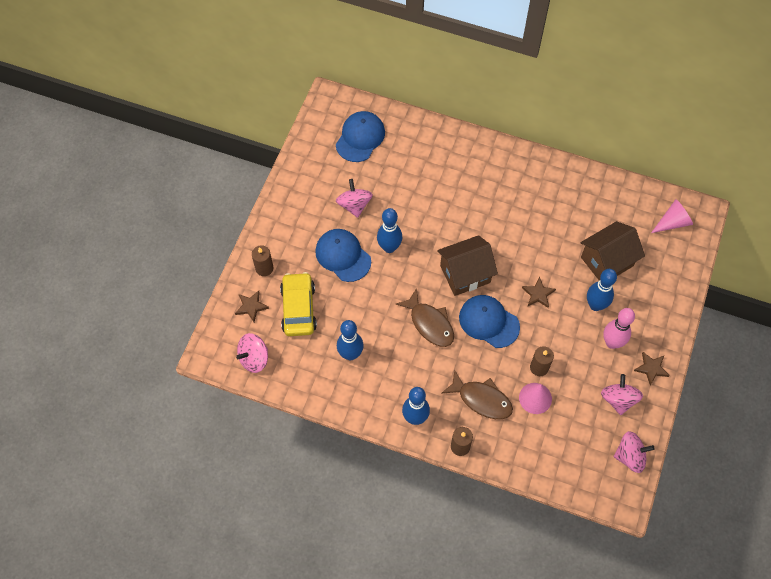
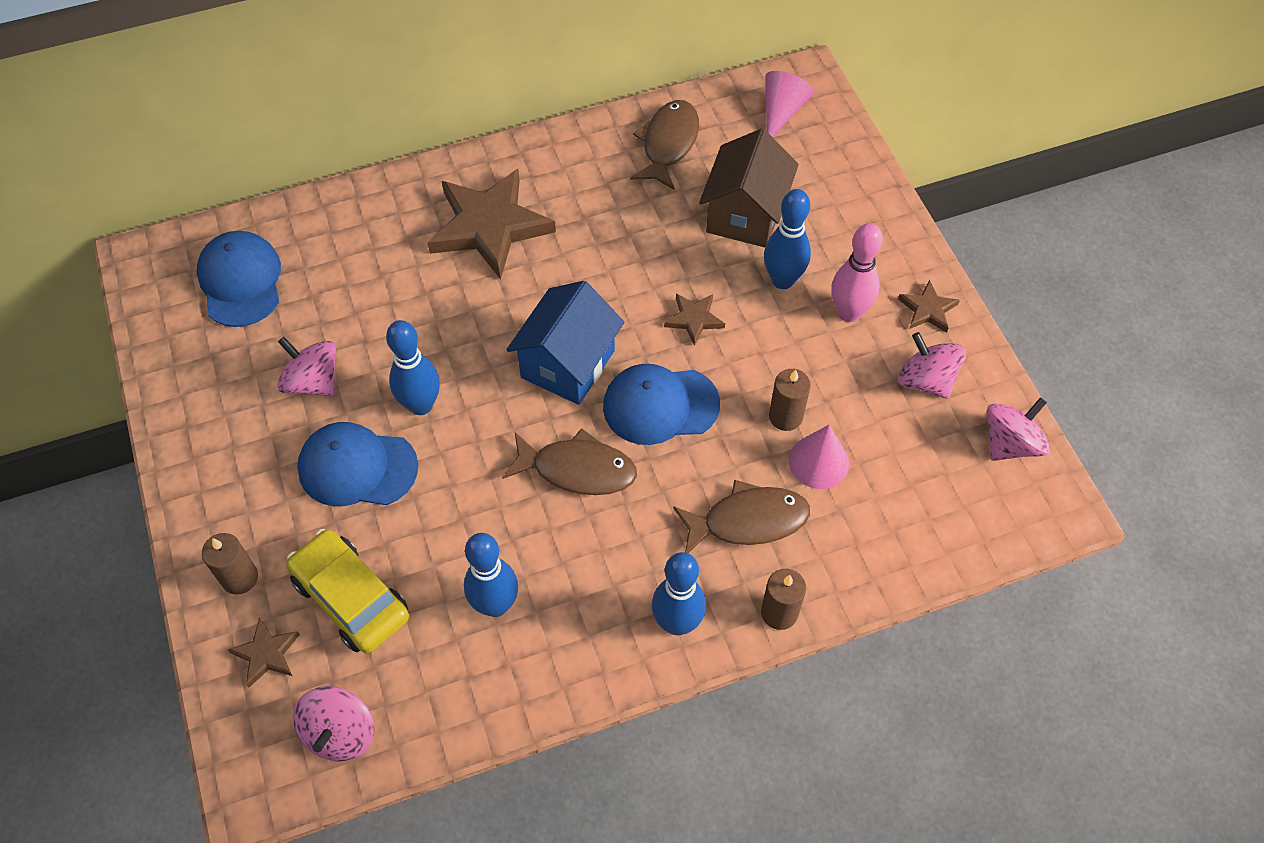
camera: 40 degrees left, 5 degrees down
brown house [437,235,498,296] -> blue house [506,281,624,405]
none -> brown star [427,169,556,280]
none -> brown fish [630,100,699,190]

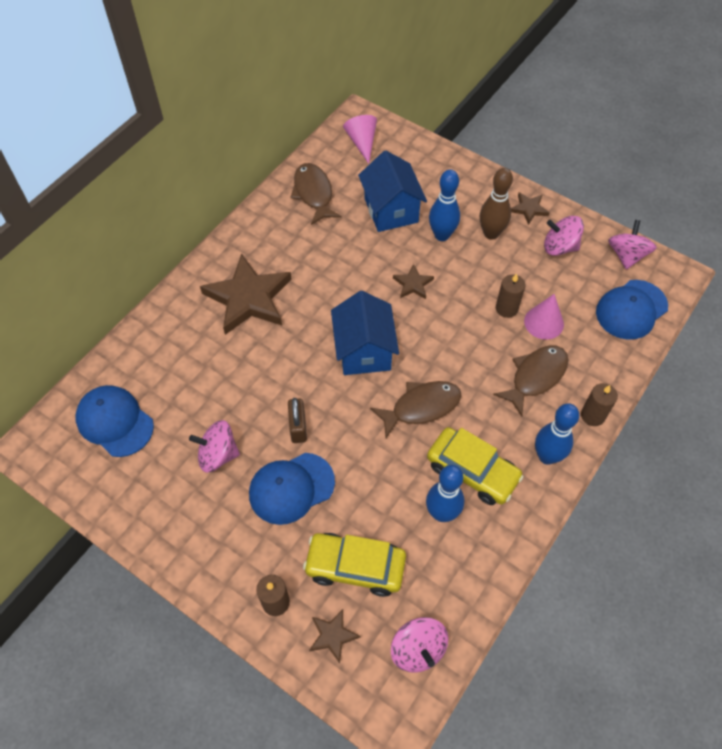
camera: 35 degrees left, 0 degrees up
blue bowling pin [386,320,440,415] -> brown padlock [288,398,307,443]
blue cap [603,364,720,445] -> blue cap moved to [596,280,668,340]
brown house [699,129,799,247] -> blue house [358,150,427,232]
pink bowling pin [831,223,883,322] -> brown bowling pin [480,168,513,240]
none -> yellow car [427,427,524,505]

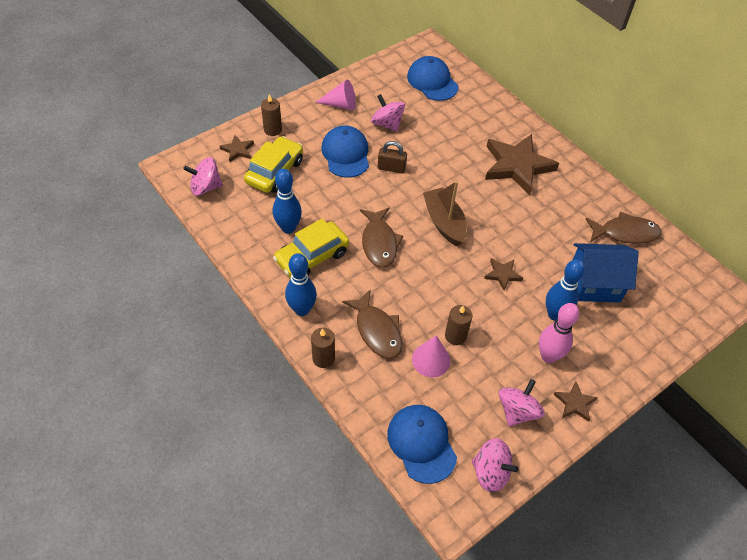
camera: 105 degrees right, 5 degrees down
blue cap [75,385,154,457] -> blue cap turned 90 degrees counterclockwise [407,56,458,101]
pink spinning top [189,420,240,472] -> pink spinning top turned 60 degrees counterclockwise [371,94,405,132]
blue house [331,291,399,375] -> brown boat [423,181,467,246]
pink cone [343,115,377,164] -> pink cone moved to [315,79,356,110]
brown bowling pin [480,168,513,240] -> pink bowling pin [539,303,579,363]

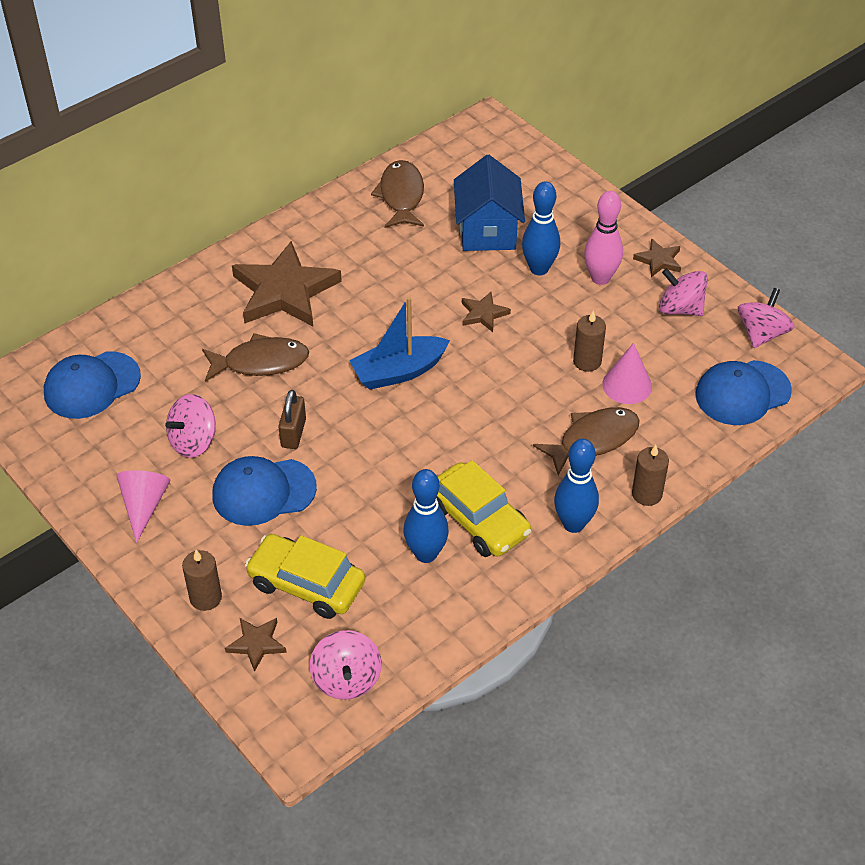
camera: 90 degrees left, 5 degrees down
brown fish [360,208,403,268] -> brown fish moved to [202,333,309,382]
brown boat [423,181,467,246] -> blue boat [349,297,450,390]

